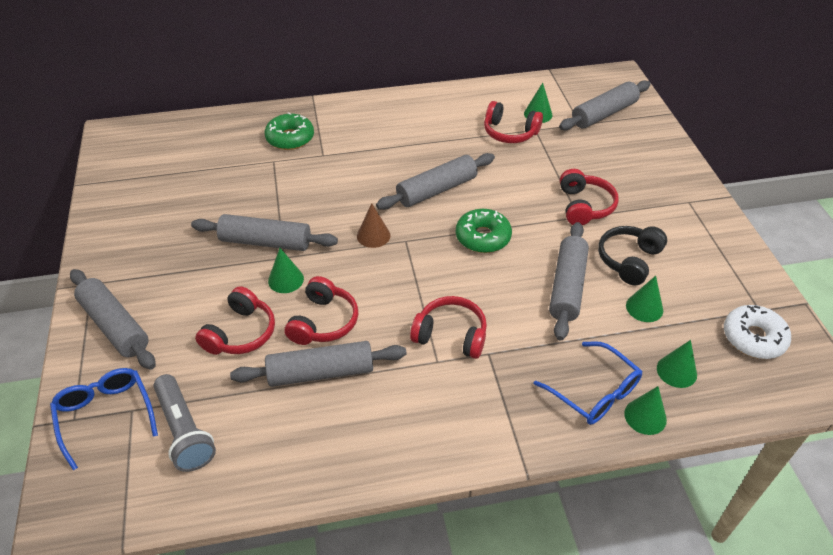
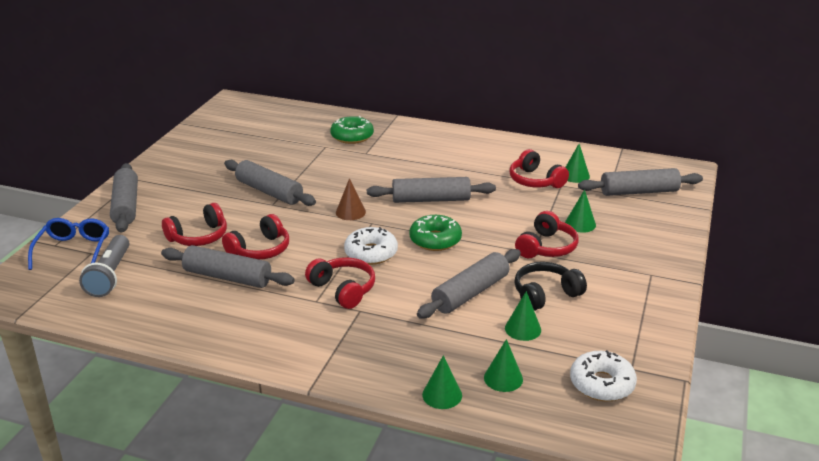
camera: 30 degrees right, 15 degrees down
green cone [268,248,304,293] -> green cone moved to [565,190,596,233]
blue glasses [534,341,642,425] -> none
none -> white donut [344,227,398,265]

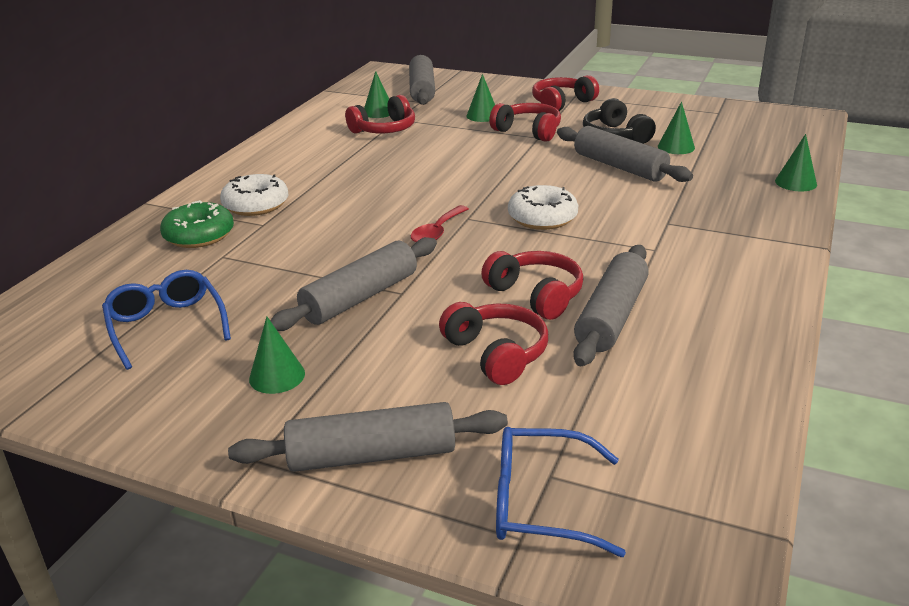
camera: 85 degrees left, 0 degrees up
grey flashlight [79,235,129,297] -> none
red headphones [305,257,375,309] -> red headphones moved to [532,75,599,111]
brown cone [336,178,366,220] -> red spoon [411,205,469,242]
grey rolling pin [367,177,496,203] -> none
green donut [409,215,462,251] -> none
green cone [484,339,523,392] -> green cone moved to [249,317,305,394]
white donut [570,350,637,401] -> white donut moved to [220,174,289,216]
none -> blue glasses [102,270,231,370]

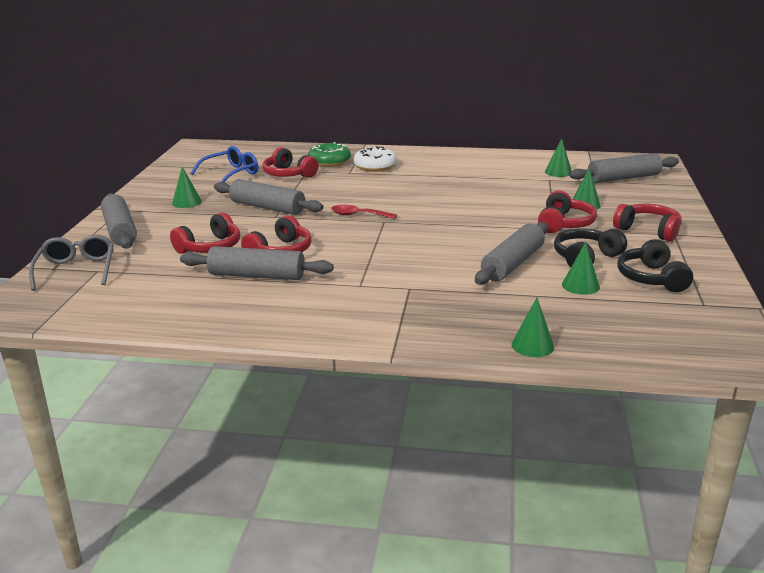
camera: 75 degrees right, 5 degrees down
red headphones [345,95,415,134] -> red headphones moved to [262,147,318,178]
blue glasses [496,427,626,557] -> grey glasses [29,234,114,291]
white donut [508,185,578,230] -> none
none -> black headphones [617,239,693,292]

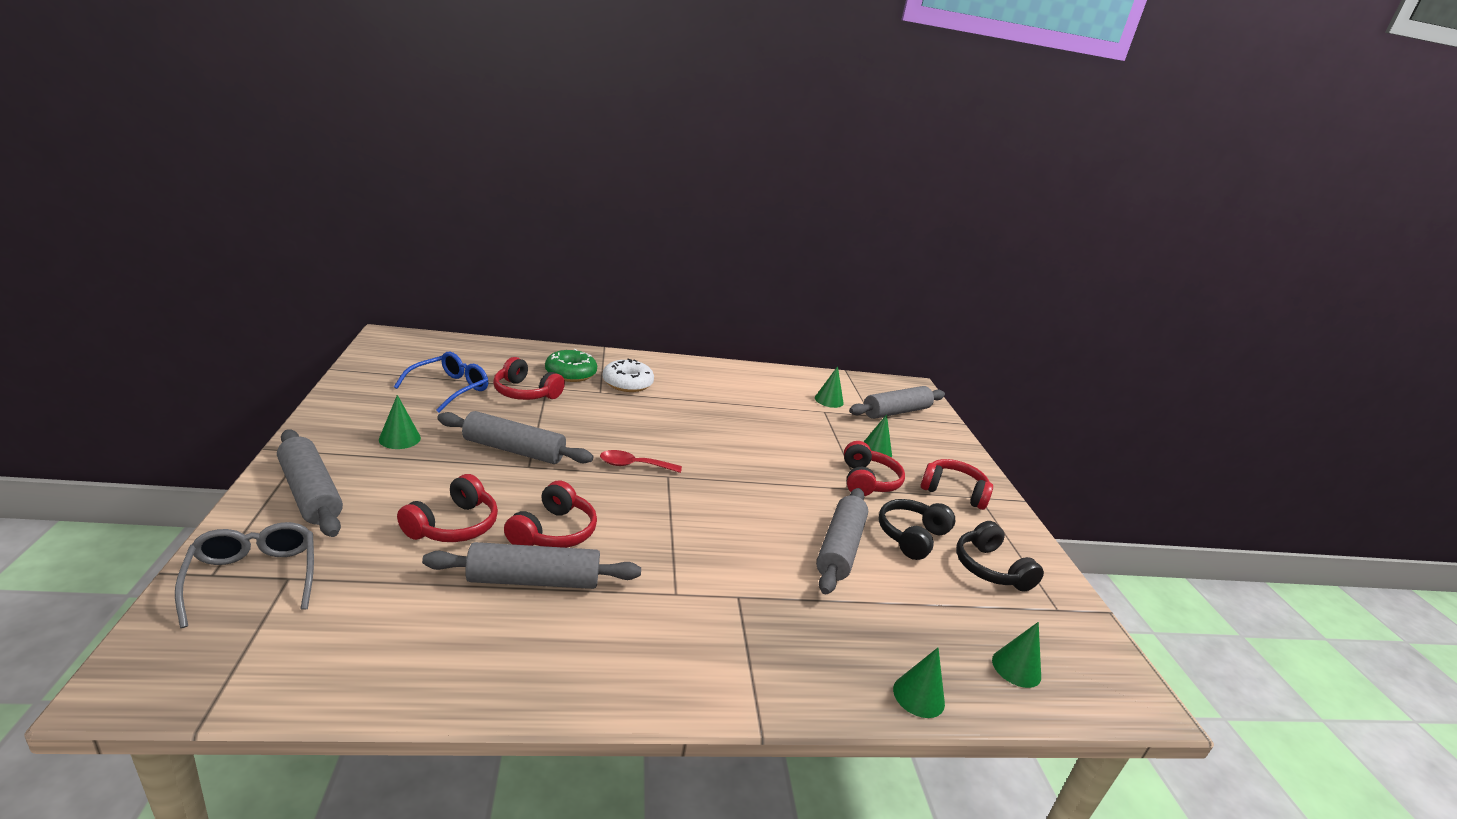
camera: 20 degrees left, 0 degrees up
green cone [562,242,600,295] -> green cone moved to [992,622,1041,688]

